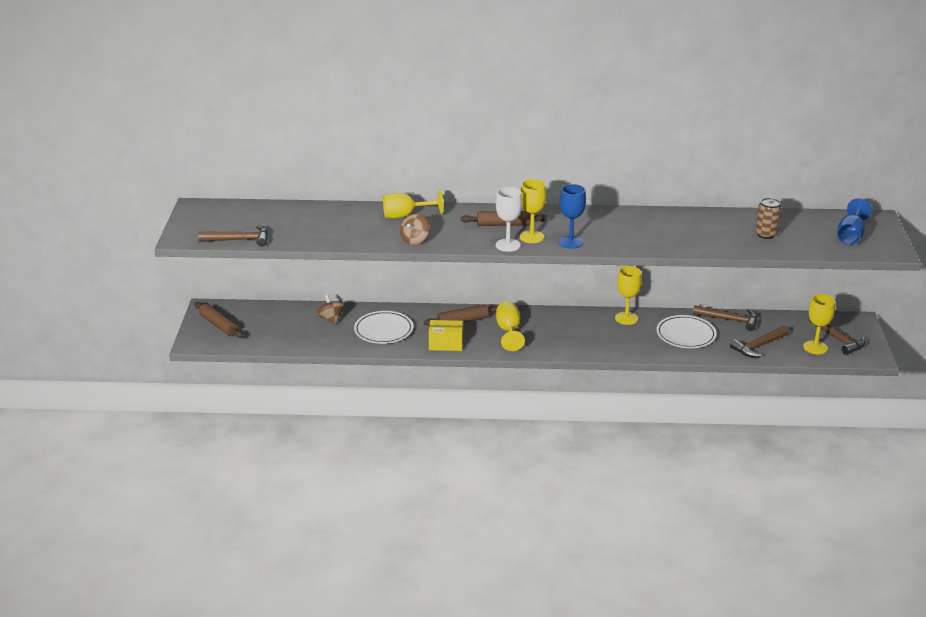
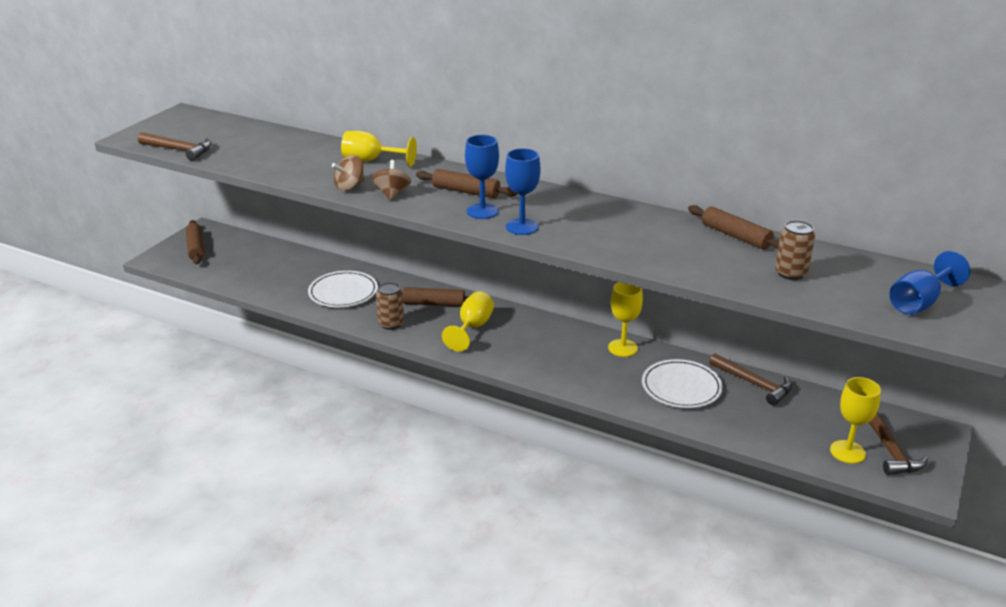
camera: 25 degrees right, 0 degrees up
brown spinning top [317,295,345,325] -> brown spinning top moved to [372,160,411,201]
yellow box [429,320,463,351] -> brown can [376,282,404,330]
white goblet [496,187,522,252] -> none
yellow goblet [520,179,546,243] -> blue goblet [465,135,499,219]
brown hammer [730,326,789,357] -> none
none -> brown rolling pin [688,205,779,250]

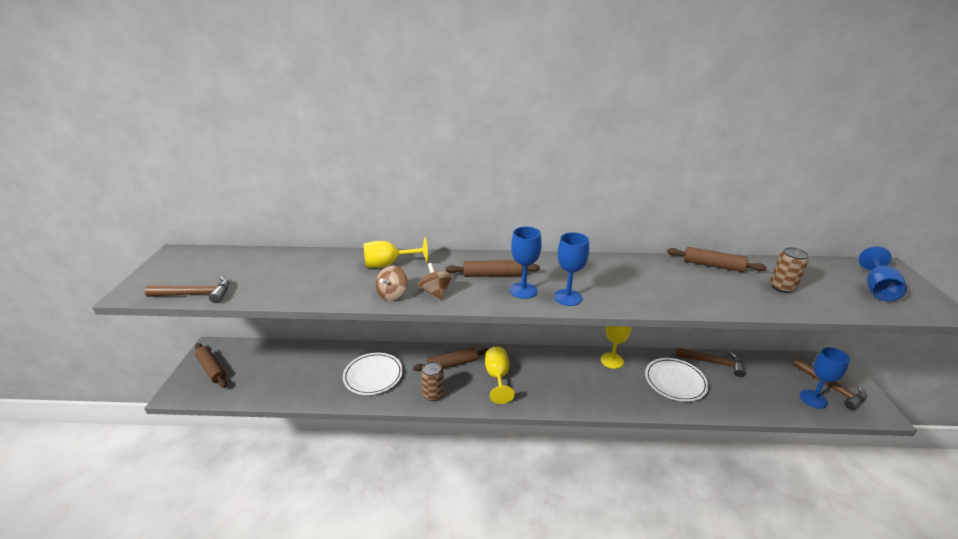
camera: 25 degrees left, 0 degrees up
yellow goblet [830,377,881,464] -> blue goblet [800,347,850,409]

